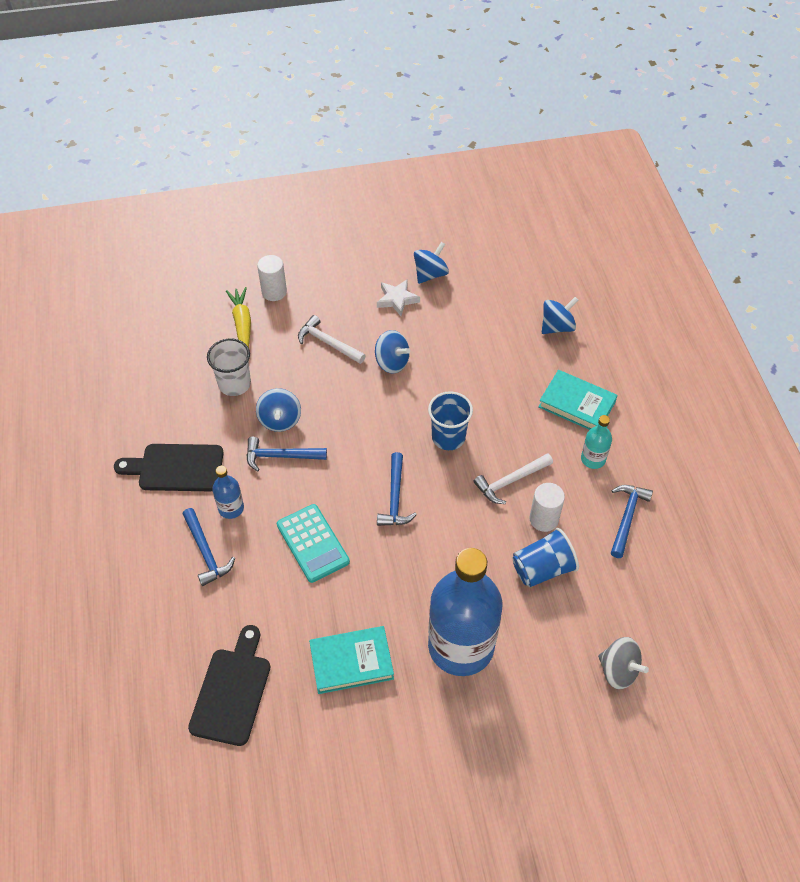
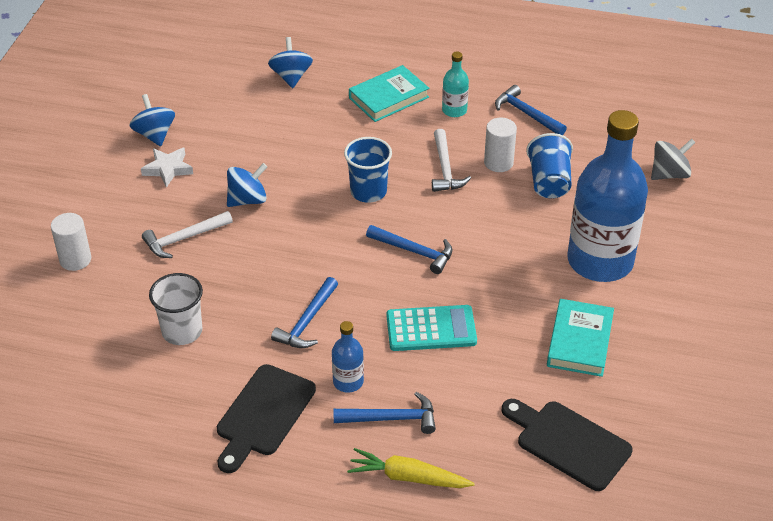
camera: 65 degrees left, 10 degrees down
yellow carrot [226,287,251,348] -> yellow carrot moved to [347,448,475,488]
blue spinning top [256,388,301,432] -> none

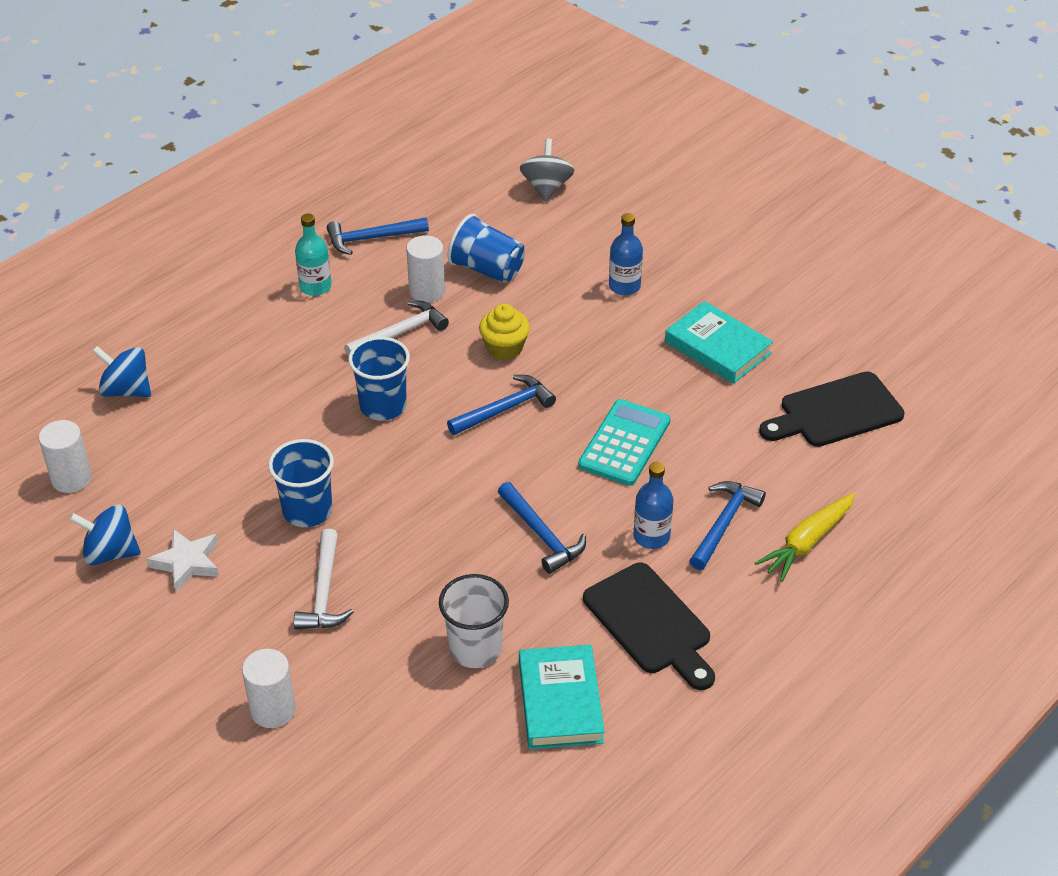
camera: 60 degrees left, 0 degrees up
blue spinning top [227,163,267,207] -> blue cup [268,439,334,527]
turquoise book [349,65,429,122] -> turquoise book moved to [519,645,605,749]
white hammer [432,129,471,192] -> white hammer turned 60 degrees counterclockwise [345,300,449,356]
blue bottle [567,110,648,282] -> blue bottle [609,213,643,295], size x0.42
none -> white cylinder [39,420,92,493]
none -> yellow cupcake [479,304,530,360]

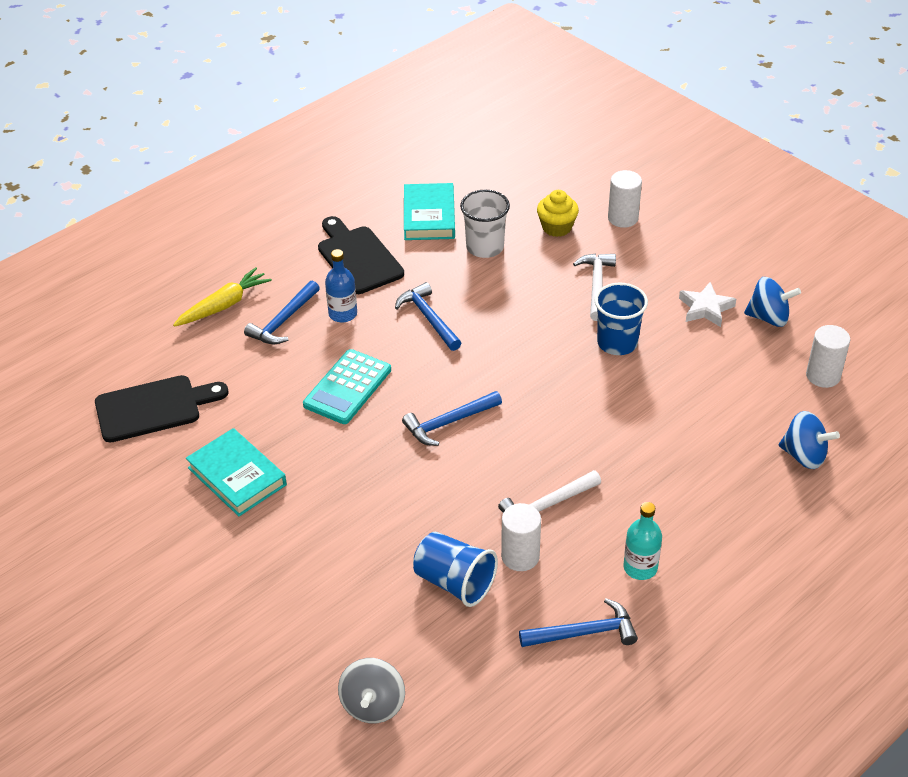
camera: 175 degrees left, 0 degrees up
blue cup [348,337,410,420] -> none
yellow cupcake [479,304,530,360] -> yellow cupcake moved to [537,190,579,237]
blue bottle [609,213,643,295] -> none

